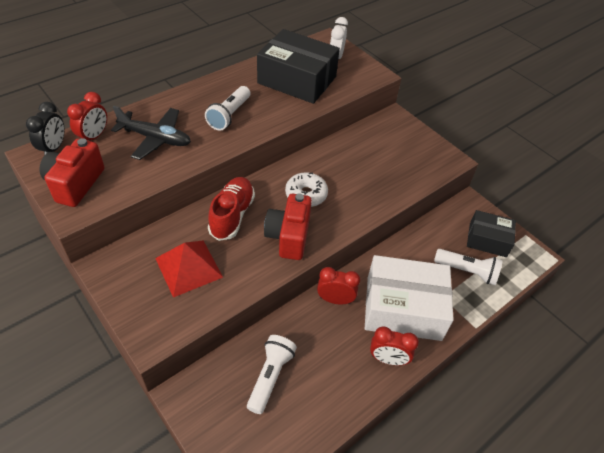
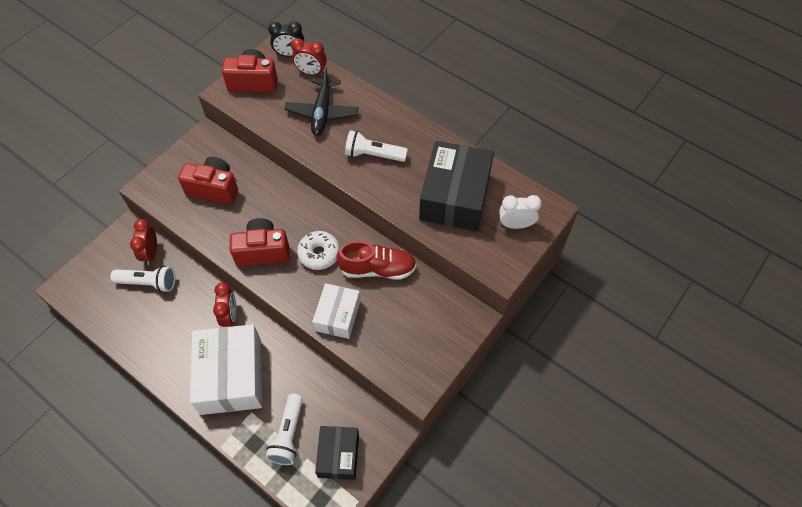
camera: 80 degrees right, 10 degrees up
red pyramid [155,241,223,297] -> red camera [178,157,238,205]
red shoe [208,177,255,241] -> red shoe moved to [336,241,416,280]
red clock [370,327,419,365] -> red clock moved to [130,219,157,265]
none -> white box [312,283,361,339]

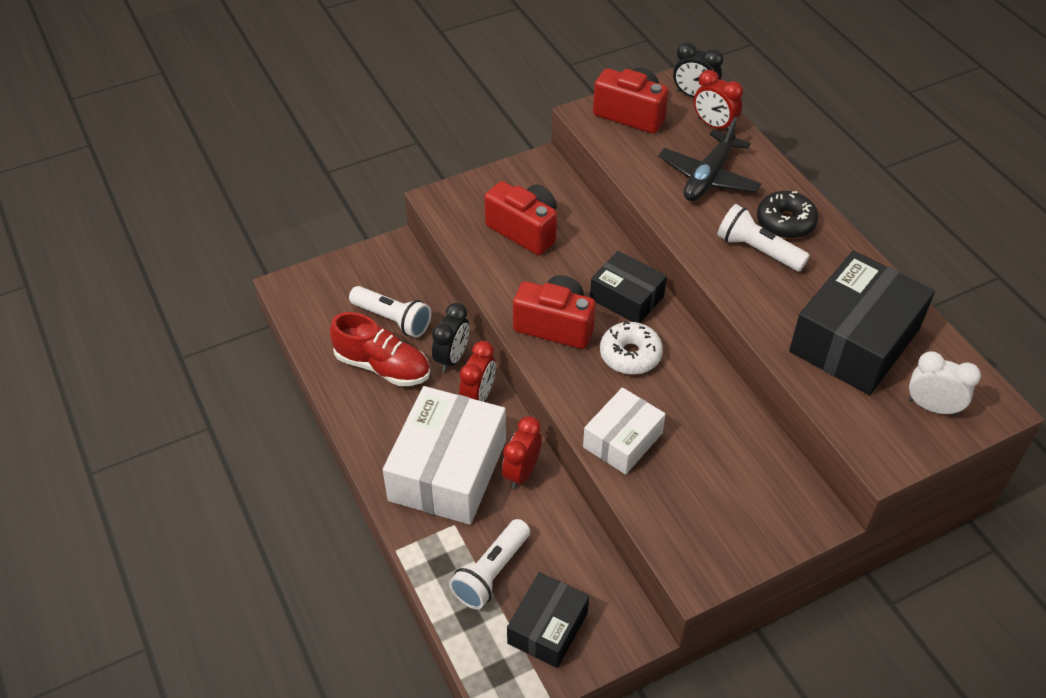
camera: 25 degrees right, 10 degrees down
red clock [130,219,157,265] -> red clock moved to [502,416,542,489]
red shoe [336,241,416,280] -> red shoe moved to [330,312,430,386]
none -> black clock [432,303,469,372]
none -> black box [590,251,667,323]
none -> black donut [757,191,818,239]

